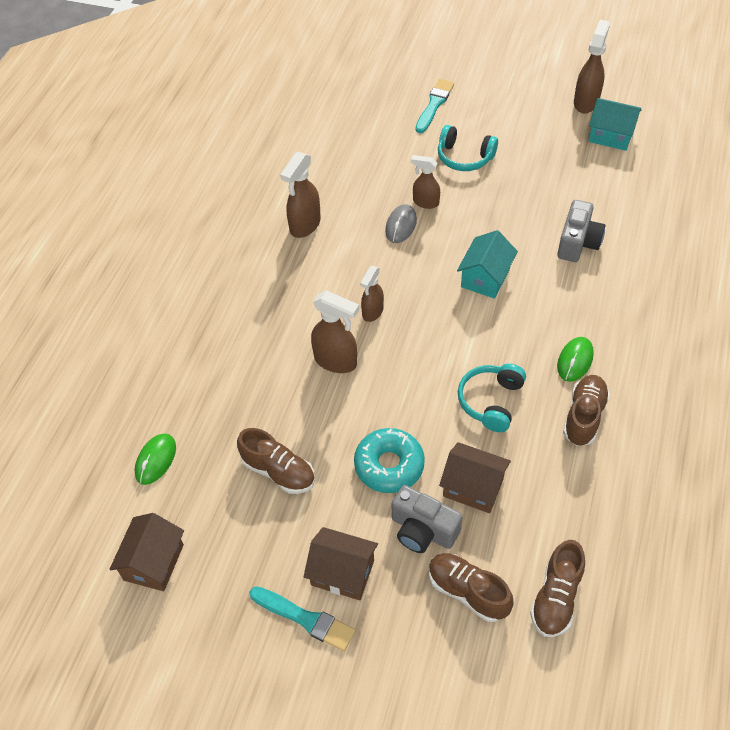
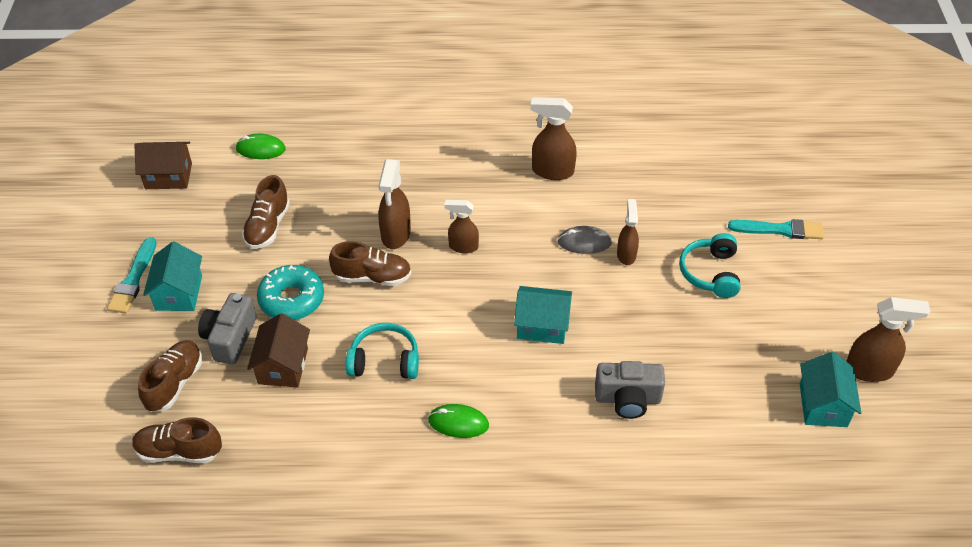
camera: 70 degrees right, 5 degrees down
brown house [304,527,378,600] -> turquoise house [143,242,202,311]
brown shoe [563,375,610,446] -> brown shoe moved to [329,241,411,286]

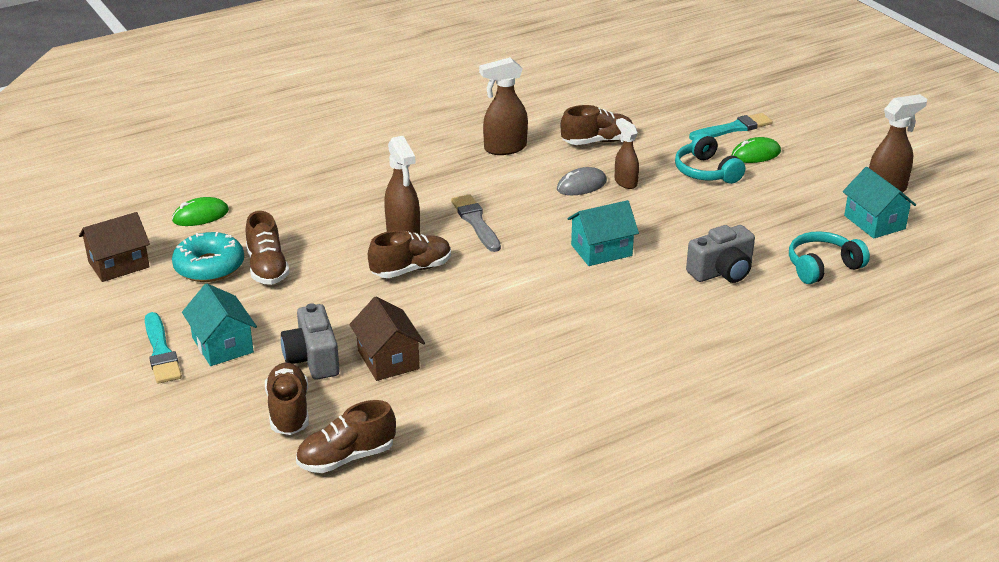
camera: 30 degrees left, 15 degrees down
turquoise donut [257,265,324,320] -> turquoise donut moved to [172,232,244,282]
turquoise headphones [346,323,419,379] -> turquoise headphones moved to [789,231,870,284]
green mouse [428,404,489,438] -> green mouse moved to [731,137,781,163]
brown spray bottle [444,200,479,253] -> grey brush [451,194,501,252]
none -> brown shoe [561,105,632,145]

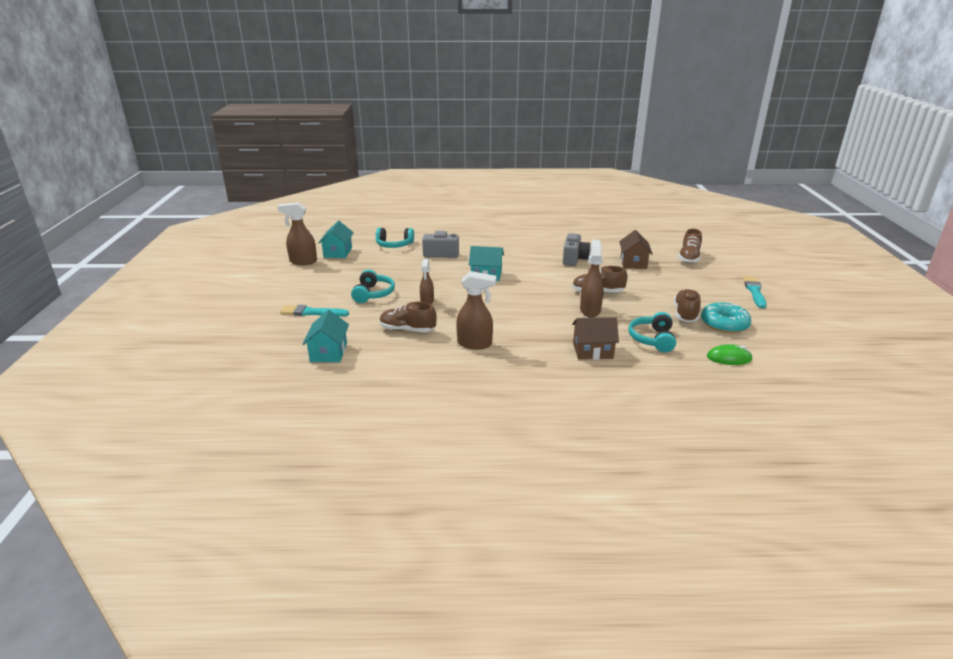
camera: 150 degrees left, 5 degrees down
brown house [79,212,150,282] -> brown house moved to [572,317,619,360]
turquoise house [182,283,257,366] -> turquoise house moved to [303,310,349,362]
grey camera [281,303,340,380] -> grey camera moved to [563,233,591,266]
brown shoe [296,400,396,473] -> none
grey brush [451,194,501,252] -> none
grey mouse [557,167,607,195] -> none
green mouse [731,137,781,163] -> none
none -> turquoise headphones [628,312,676,353]

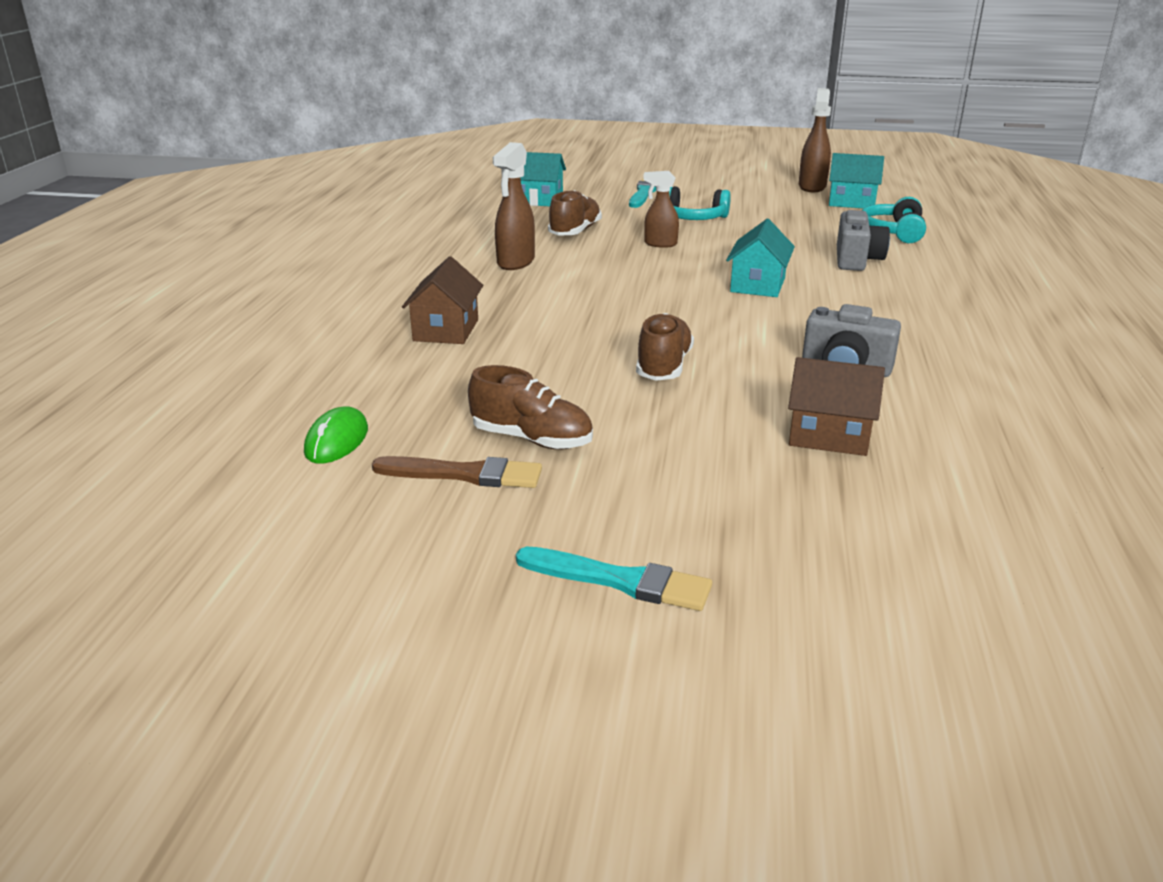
camera: 100 degrees right, 0 degrees up
brown spray bottle [580,240,604,318] -> none
turquoise headphones [628,312,676,353] -> none
brown shoe [678,229,702,263] -> none
turquoise donut [701,302,752,333] -> brown brush [372,456,542,488]

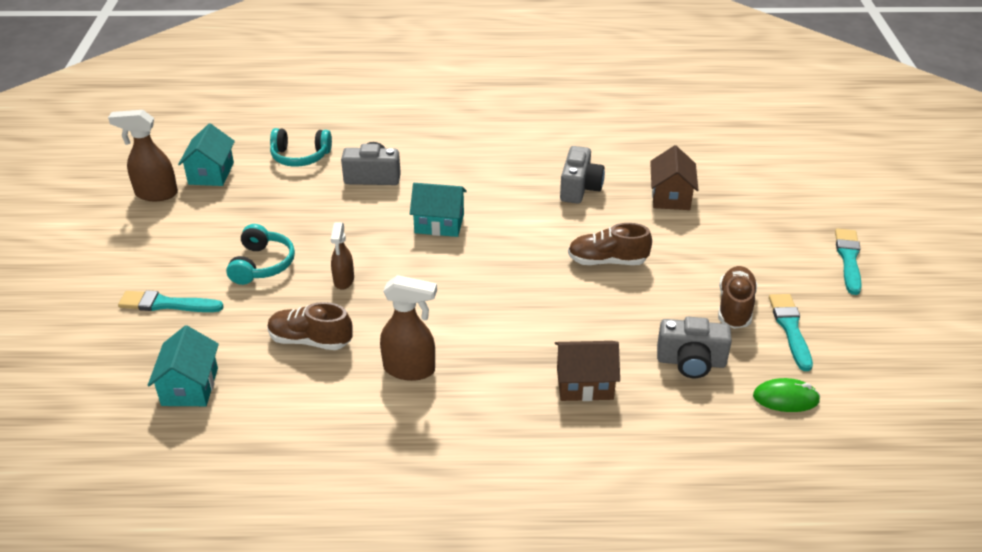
camera: 100 degrees left, 10 degrees up
brown brush [372,456,542,488] -> turquoise brush [769,294,813,371]
none -> grey camera [657,317,732,378]

